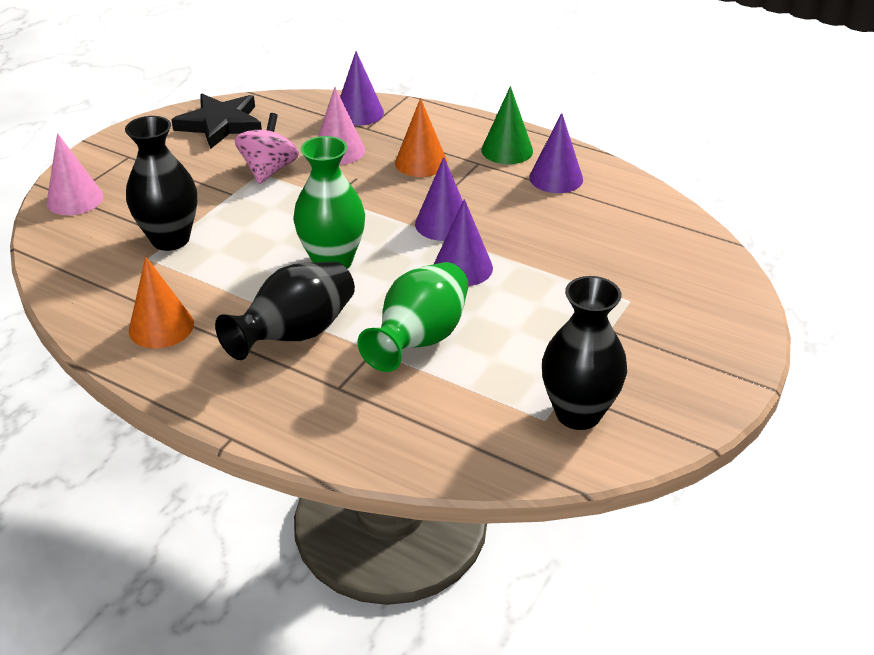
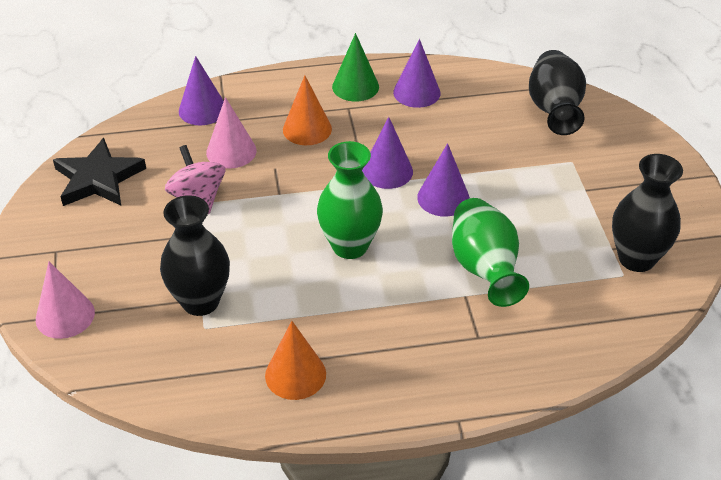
camera: 40 degrees left, 5 degrees up
black vase [215,262,355,360] -> black vase moved to [529,50,586,135]

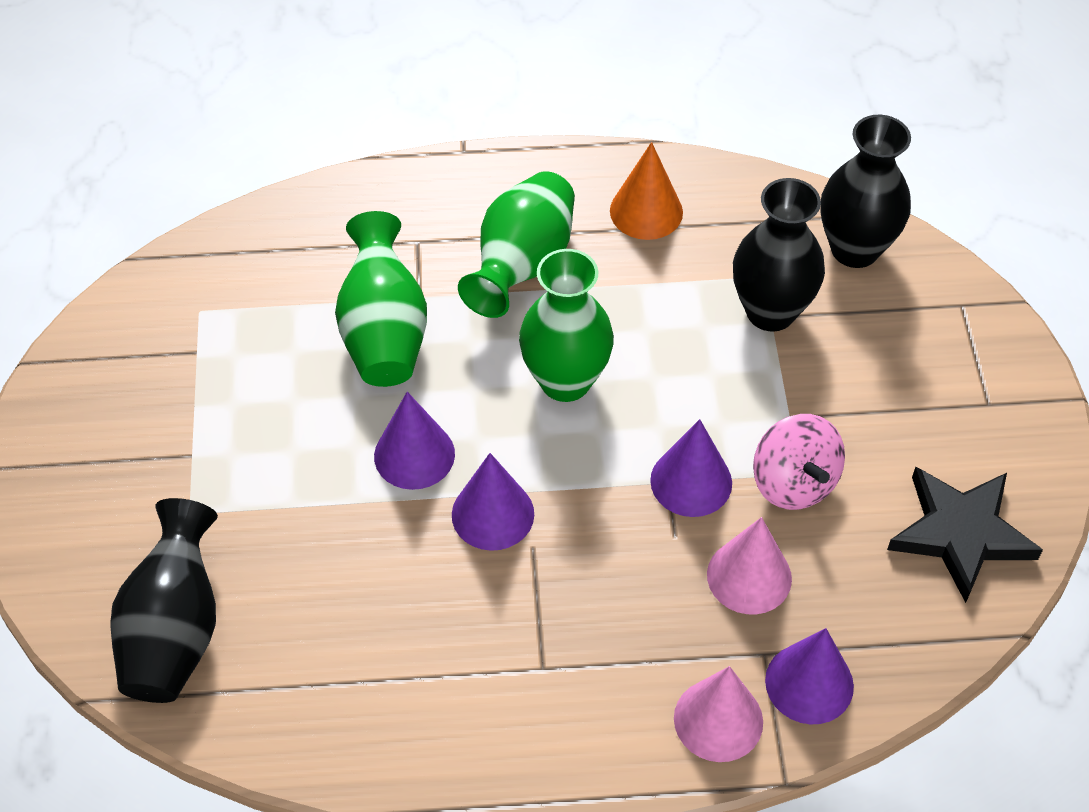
camera: 175 degrees left, 10 degrees up
pink cone [36,262,95,339] -> pink cone moved to [674,666,763,762]
orange cone [283,75,332,145] -> none
green cone [332,33,379,102] -> none
purple cone [393,39,440,108] -> purple cone moved to [650,419,732,517]
black vase [612,154,683,272] -> black vase moved to [821,115,911,268]
none -> green vase [458,171,575,318]

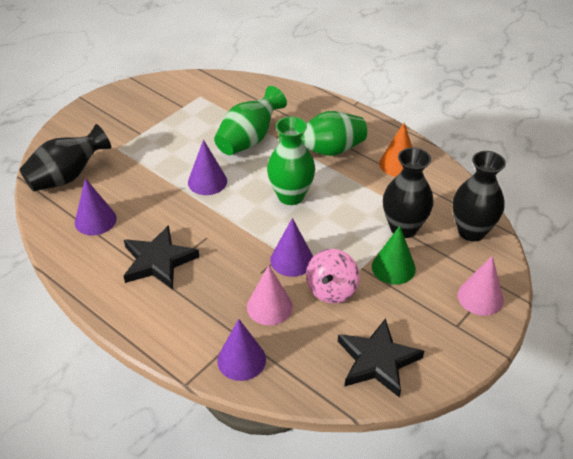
camera: 45 degrees right, 10 degrees down
purple cone [452,453,534,551] -> purple cone moved to [75,178,117,235]
pink cone [674,666,763,762] -> pink cone moved to [458,256,504,316]
none -> black star [124,225,199,289]
none -> green cone [372,226,416,285]

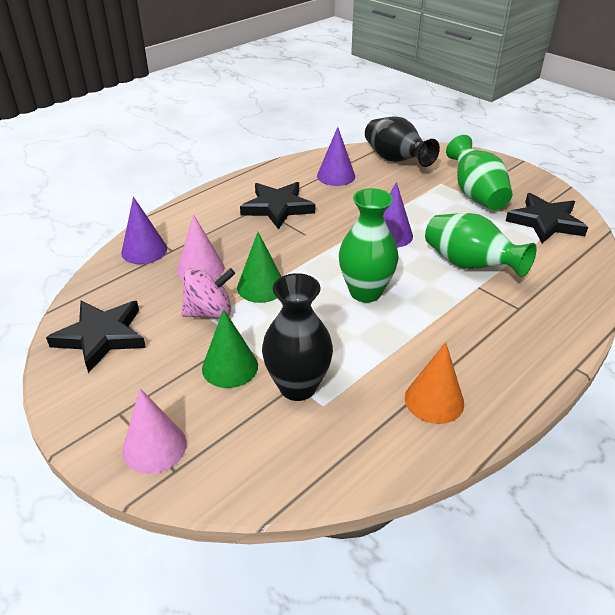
camera: 95 degrees right, 5 degrees down
purple cone [270,218,313,277] -> green cone [237,232,282,303]
green vase [279,111,367,156] -> green vase moved to [446,135,513,210]
pink spinning top [306,249,360,303] -> pink spinning top turned 135 degrees clockwise [181,268,235,319]
black vase [453,151,506,242] -> none
none -> black star [506,193,588,243]

